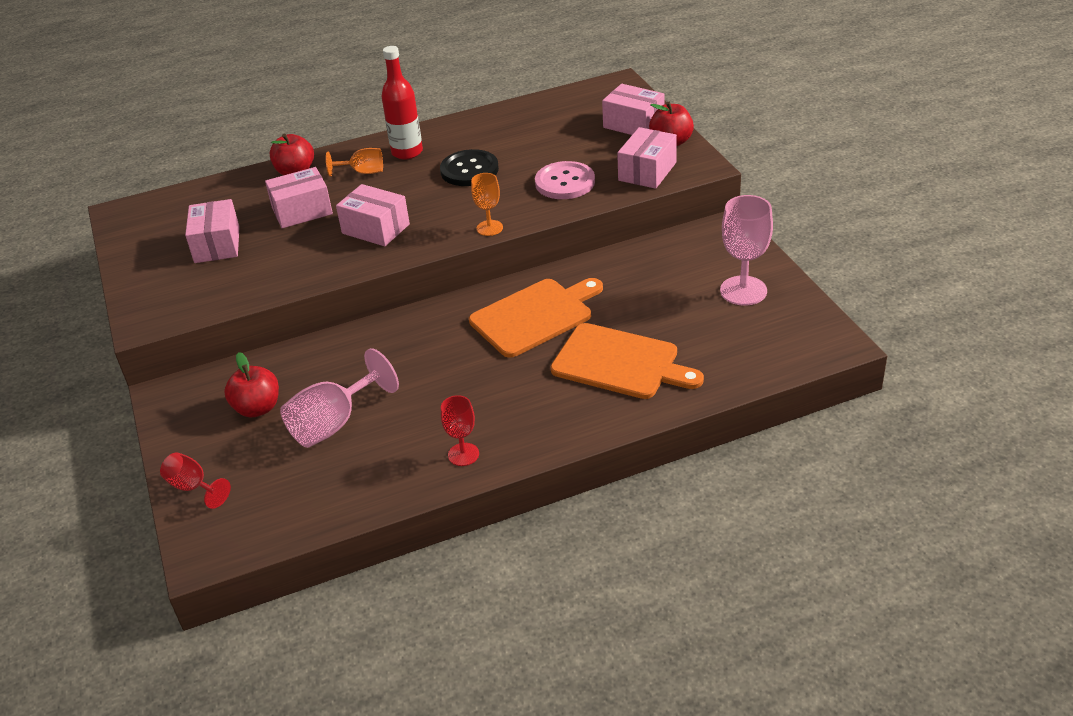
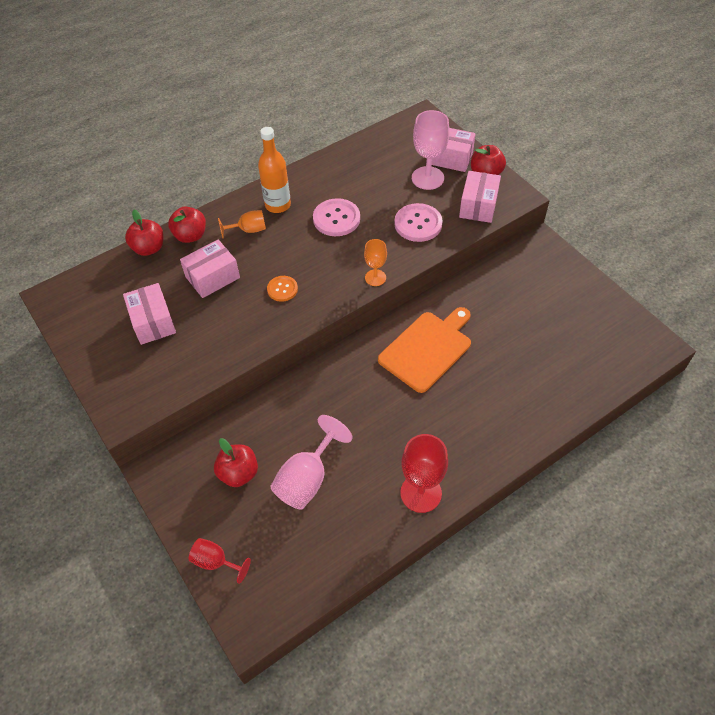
camera: 15 degrees left, 15 degrees up
pink box [336,184,410,246] -> orange button [267,276,298,302]
red bottle [382,46,423,160] -> orange bottle [258,127,291,213]
black button [440,149,499,186] -> pink button [313,198,360,236]
red goblet [441,395,479,466] -> red goblet [400,434,448,513], size x1.69
orange cutting board [551,323,704,399] -> none
pink goblet [720,195,773,305] -> pink goblet moved to [412,110,449,190]
none -> red apple [125,210,163,256]

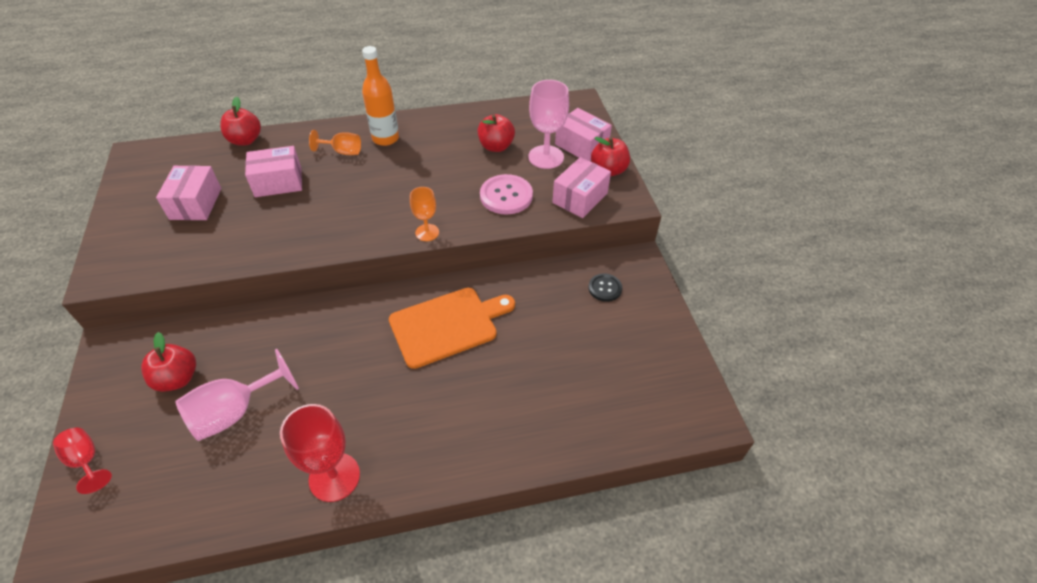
camera: 20 degrees right, 5 degrees down
red apple [168,206,206,243] -> red apple moved to [477,114,515,152]
orange button [267,276,298,302] -> none
pink button [313,198,360,236] -> none
none -> black button [588,274,622,302]

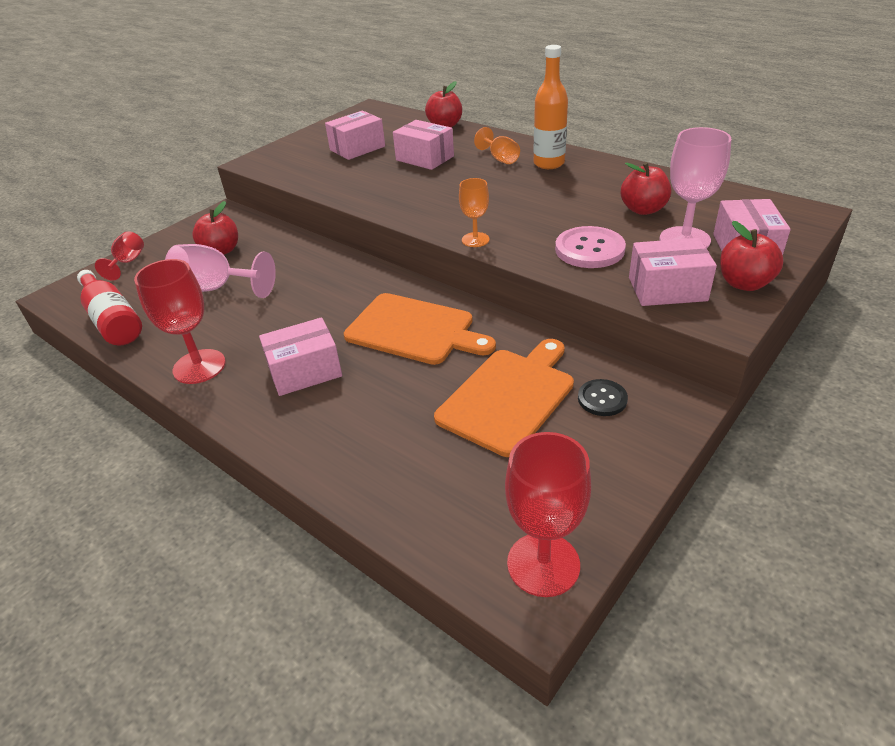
camera: 55 degrees right, 10 degrees down
none -> red bottle [77,270,142,345]
none -> pink box [259,317,342,396]
none -> orange cutting board [434,339,574,457]
none -> red goblet [505,432,591,597]

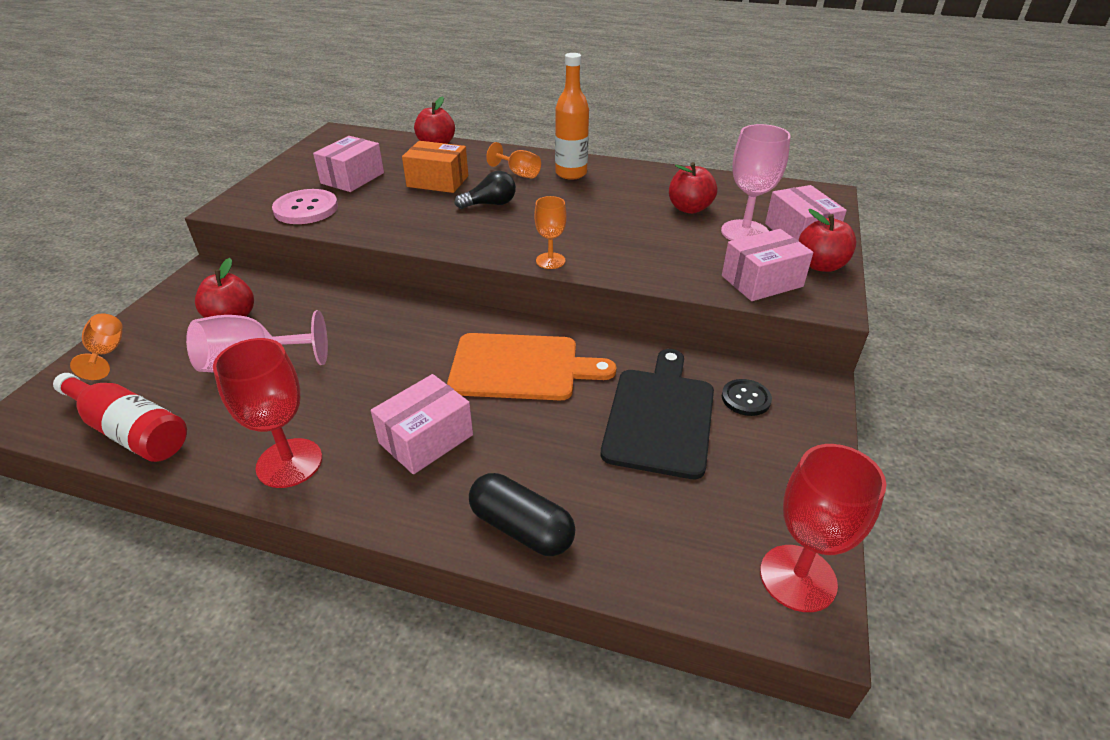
camera: 25 degrees left, 0 degrees up
red goblet [95,231,144,280] -> orange goblet [70,314,123,380]
pink box [393,120,454,170] -> orange box [402,141,468,193]
orange cutting board [434,339,574,457] -> black cutting board [601,349,714,479]
pink button [555,226,626,268] -> pink button moved to [272,189,338,224]
none -> black light bulb [455,171,516,209]
none -> black capsule [469,473,576,556]

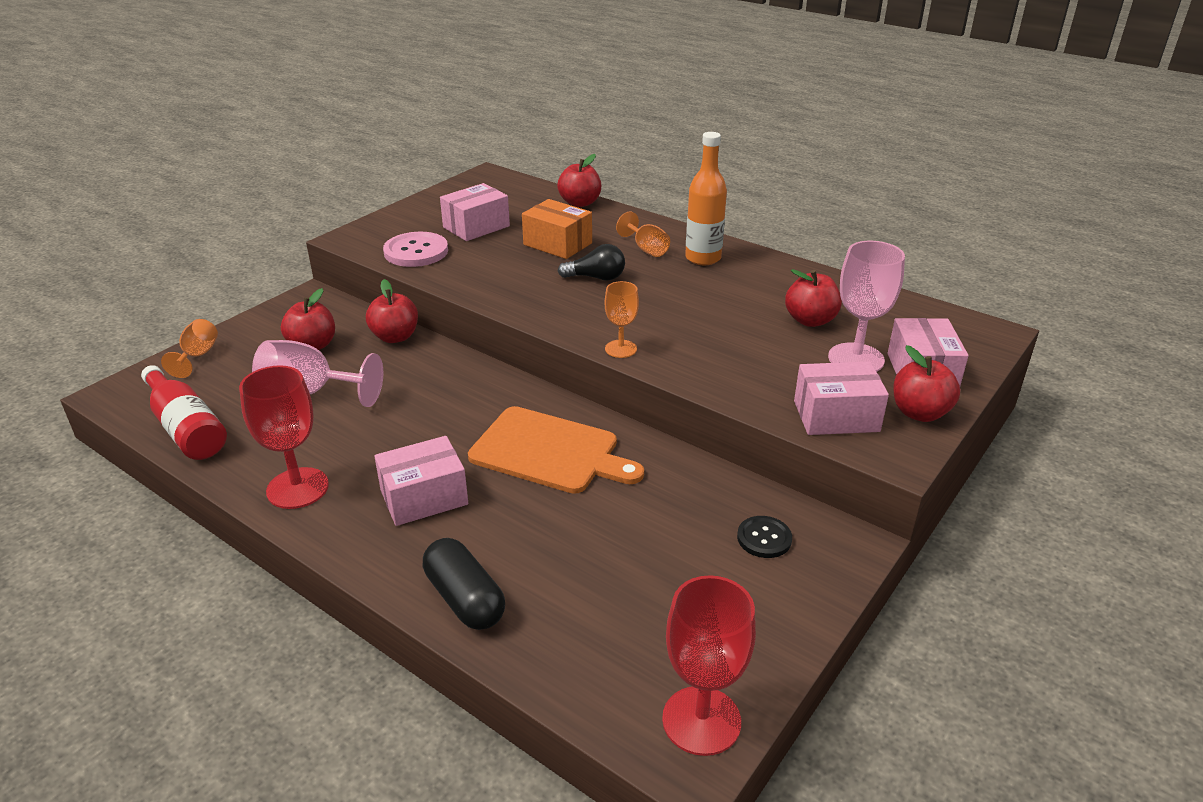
camera: 20 degrees right, 5 degrees down
black cutting board [601,349,714,479] -> none
none -> red apple [366,279,418,343]

